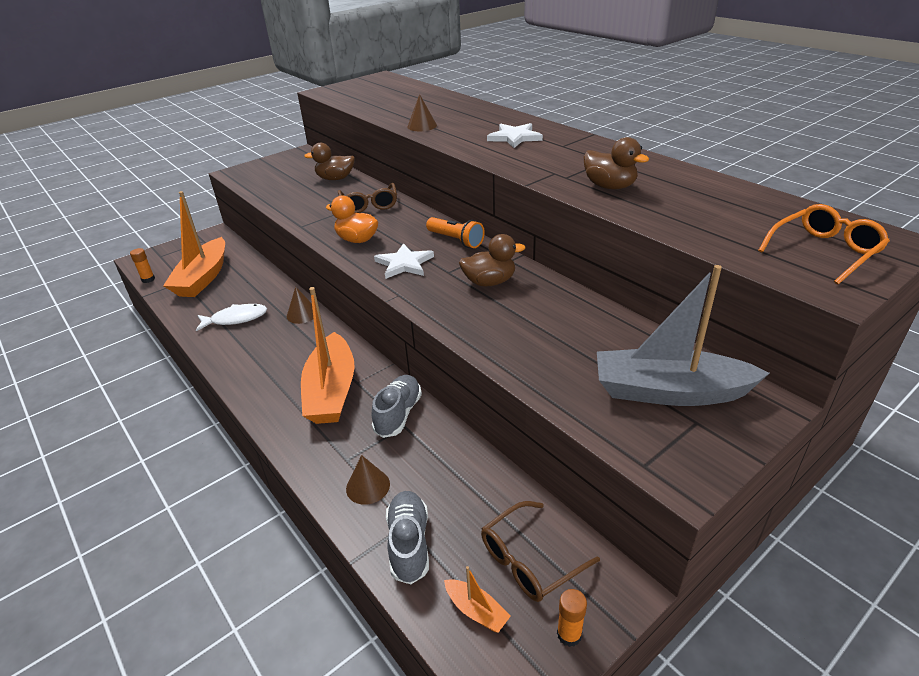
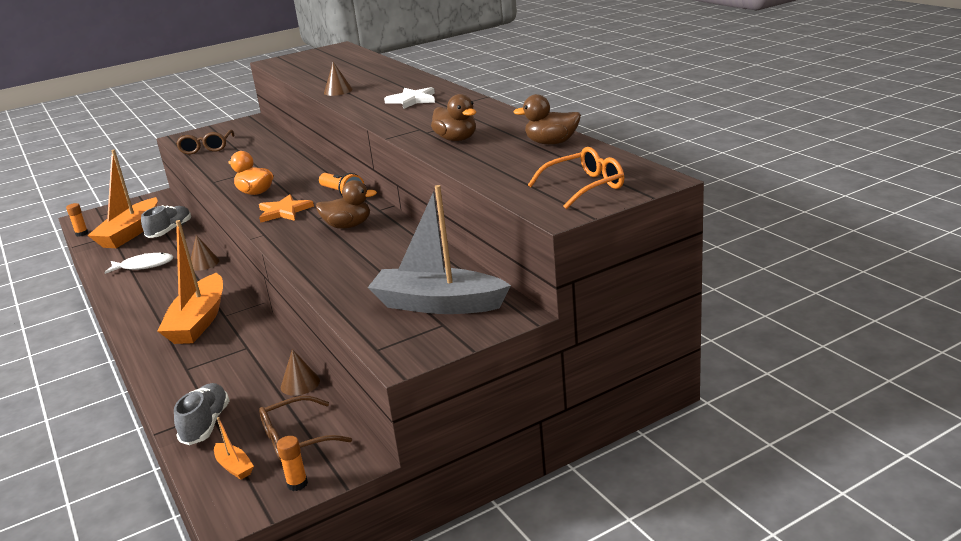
camera: 10 degrees right, 10 degrees down
brown duck [304,143,355,180] -> brown duck moved to [513,94,581,145]
brown glasses [338,183,397,213] -> brown glasses moved to [176,130,235,154]
brown cone [346,455,390,505] -> brown cone moved to [281,349,320,396]
grey shoe [372,375,422,438] -> grey shoe moved to [141,205,191,238]
white star [374,243,434,279] -> orange star [259,194,314,223]

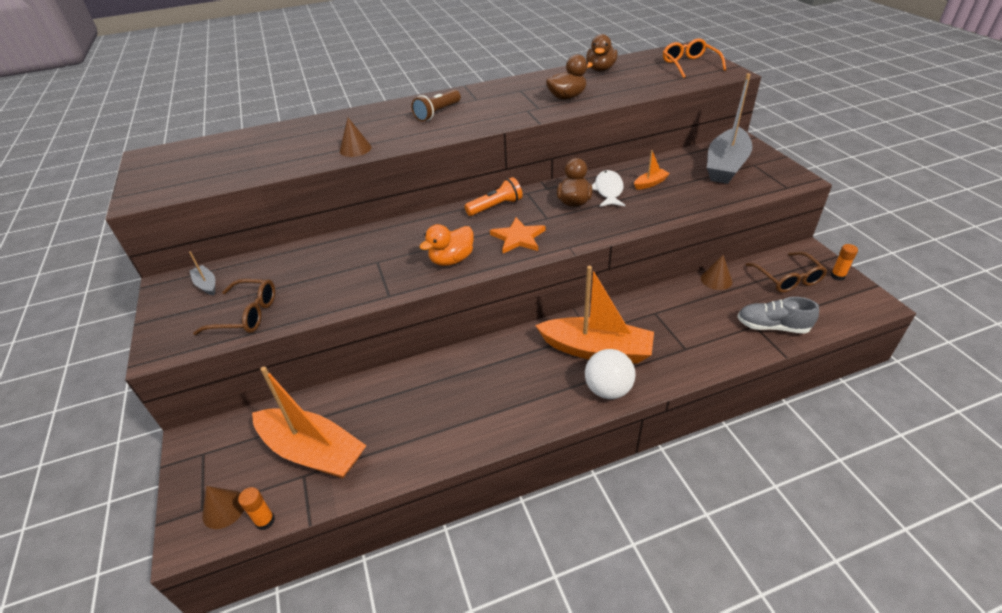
camera: 80 degrees left, 15 degrees up
white fish [104,253,173,274] -> white fish moved to [592,170,625,207]
grey shoe [141,205,191,238] -> none
brown cone [191,235,219,271] -> brown cone moved to [202,486,244,529]
orange boat [214,417,254,480] -> orange boat moved to [634,150,670,190]
white star [384,87,435,109] -> brown flashlight [411,90,461,122]
none -> grey boat [189,251,215,295]
none -> white ball [585,349,636,399]

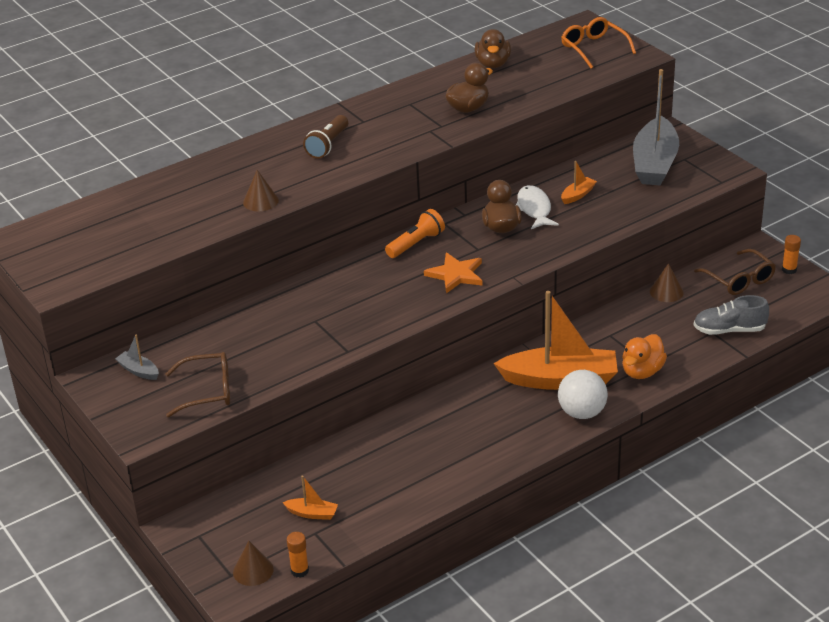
camera: 15 degrees left, 5 degrees down
orange boat [252,367,367,478] -> orange boat [282,476,338,520], size x0.42
orange duck [420,224,474,266] -> orange duck moved to [622,334,667,379]

